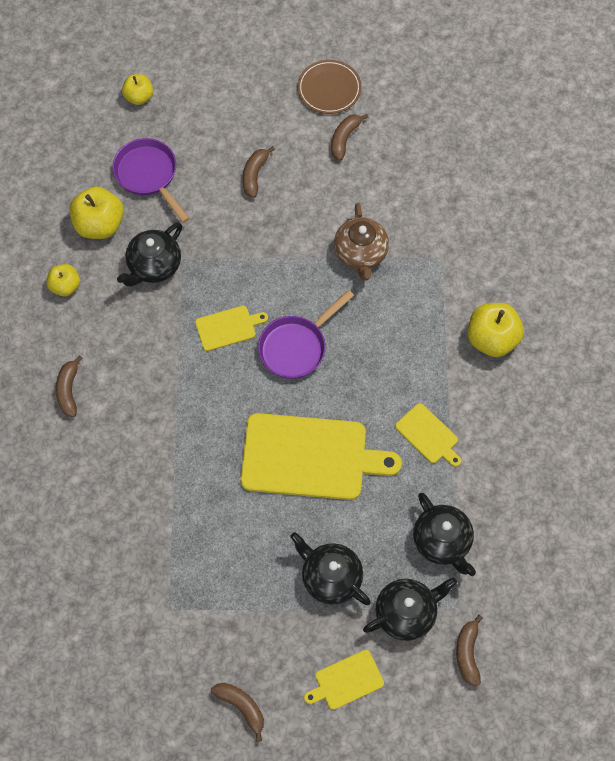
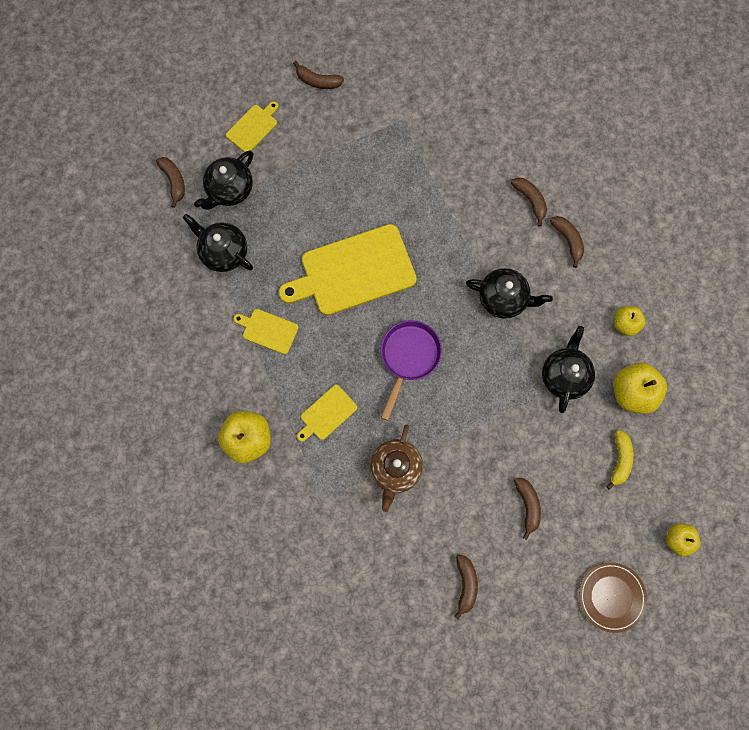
camera: 155 degrees right, 10 degrees up
purple pan [112,138,190,223] -> yellow banana [606,430,634,490]
yellow cutting board [195,306,268,351] -> yellow cutting board moved to [297,385,357,442]
black teapot [290,532,371,605] -> black teapot moved to [466,268,553,319]
brown plate [297,60,362,114] -> brown plate moved to [579,562,647,633]
brown teapot [334,203,389,281] -> brown teapot turned 135 degrees counterclockwise [370,425,423,512]
none -> brown banana [511,177,547,226]

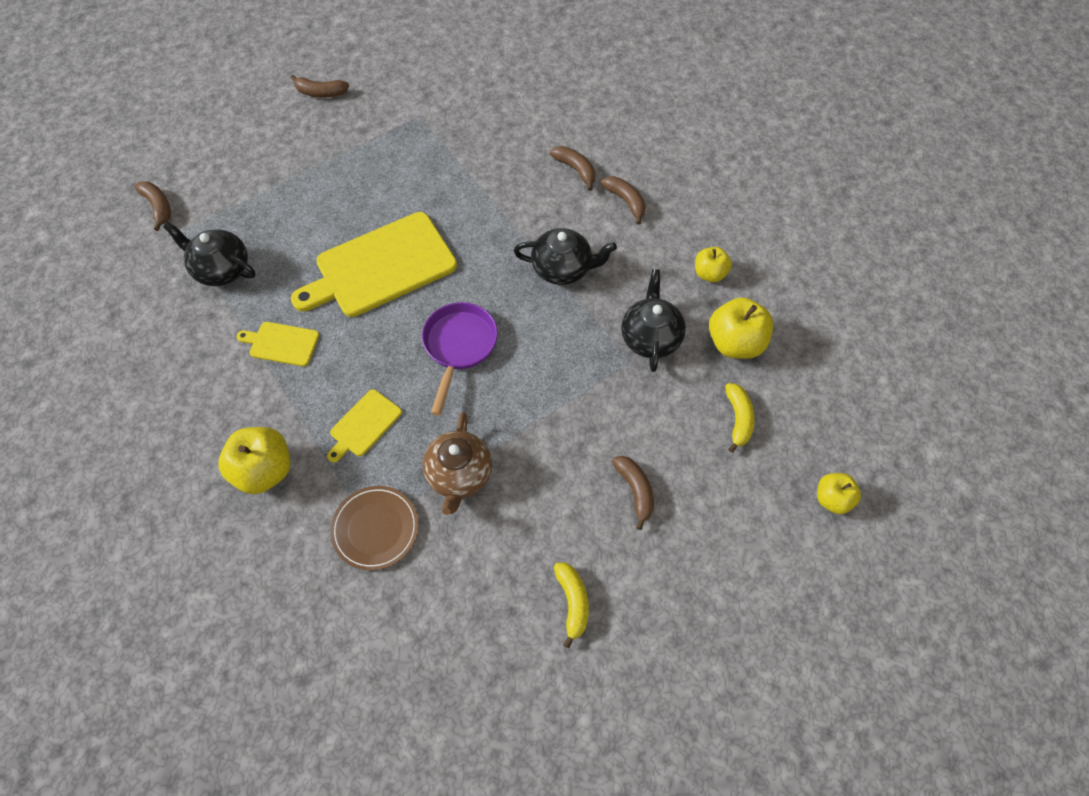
camera: 10 degrees left, 15 degrees down
black teapot [194,151,253,210] -> none
yellow cutting board [226,101,279,152] -> none
brown banana [454,555,478,620] -> yellow banana [554,563,589,648]
brown plate [579,562,647,633] -> brown plate moved to [330,486,419,570]

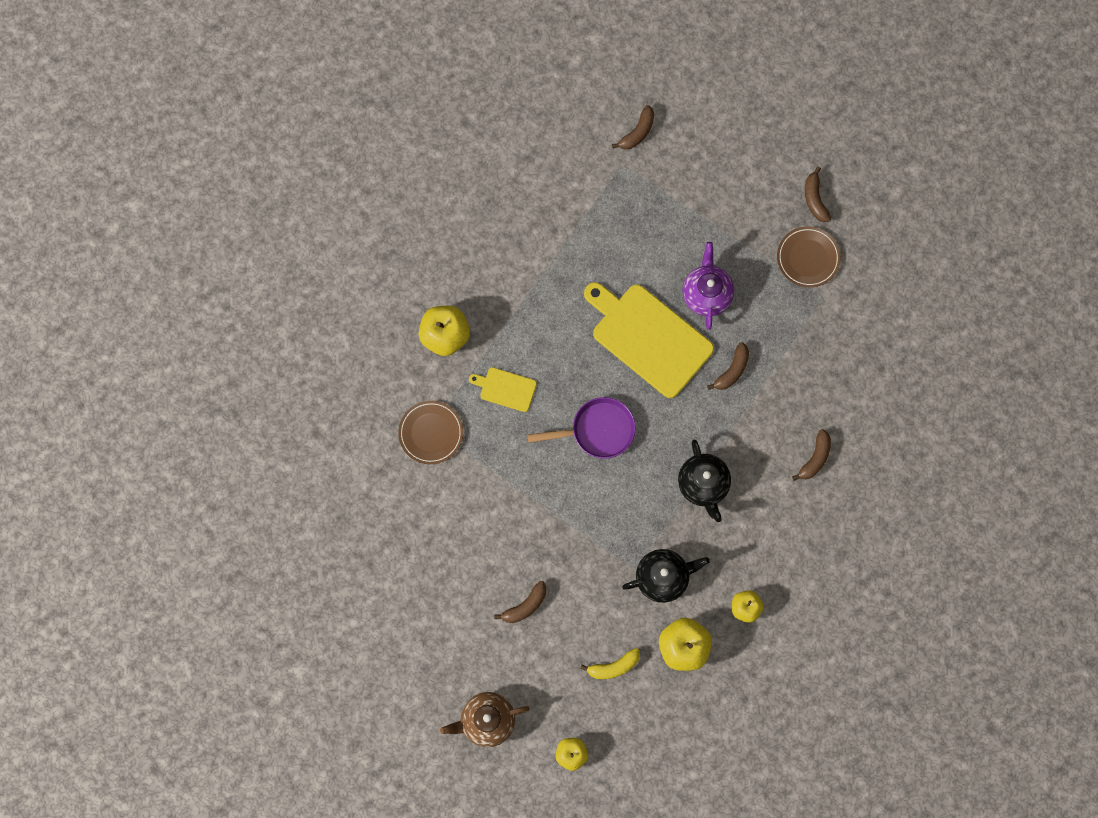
camera: 70 degrees right, 15 degrees up
black teapot [163,222,256,286] -> none
yellow cutting board [237,322,319,367] -> none
brown teapot [423,412,492,515] -> brown teapot moved to [440,692,530,747]
yellow banana [554,563,589,648] -> none
brown banana [601,176,646,225] -> brown banana moved to [707,342,749,390]
none -> purple teapot [682,242,734,330]
none -> brown plate [777,226,841,288]

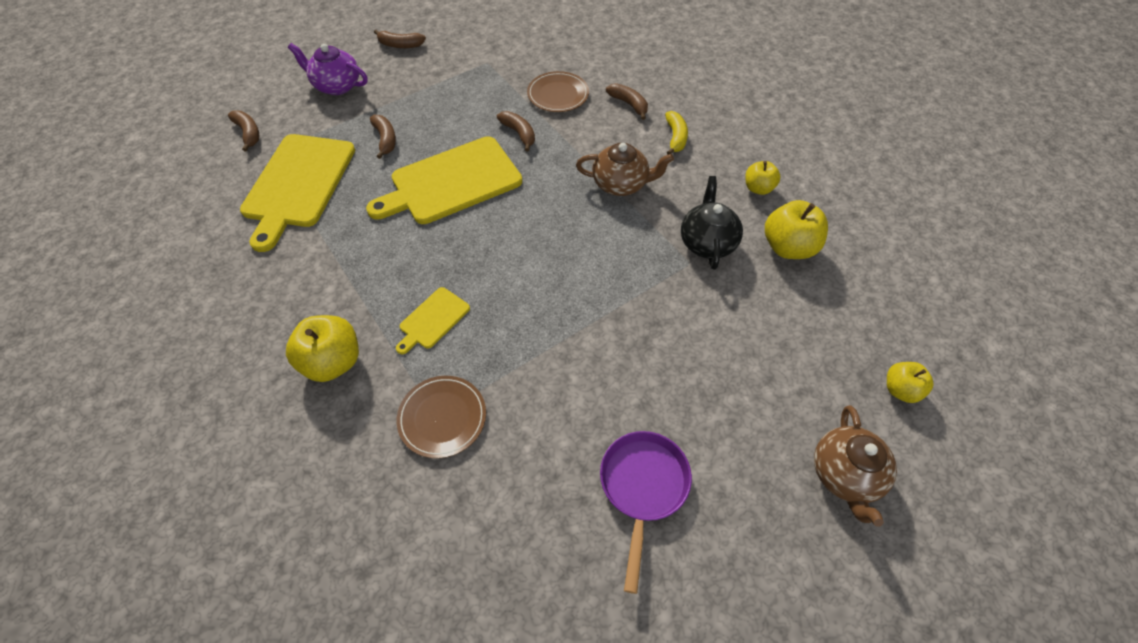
camera: 70 degrees left, 20 degrees down
brown banana [494,581,546,623] -> brown banana moved to [370,115,396,159]
purple pan [527,397,636,459] -> purple pan moved to [600,431,692,594]
yellow banana [580,648,640,679] -> yellow banana moved to [665,111,688,155]
black teapot [678,440,731,522] -> brown teapot [576,143,674,196]
purple teapot [682,242,734,330] -> purple teapot moved to [288,43,368,95]
brown plate [777,226,841,288] -> brown plate moved to [527,71,589,112]
none -> yellow cutting board [240,134,355,252]

